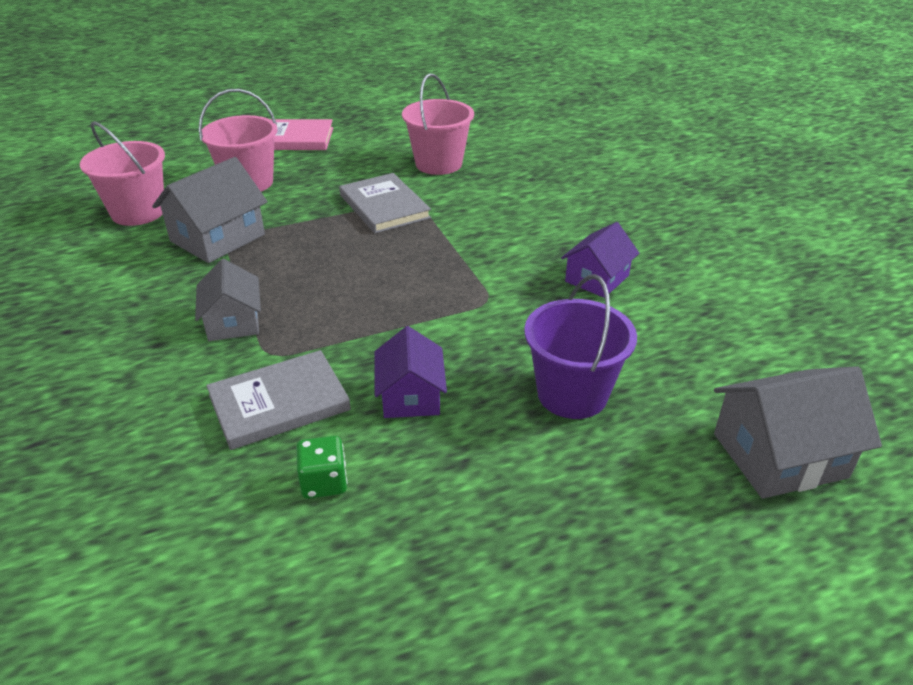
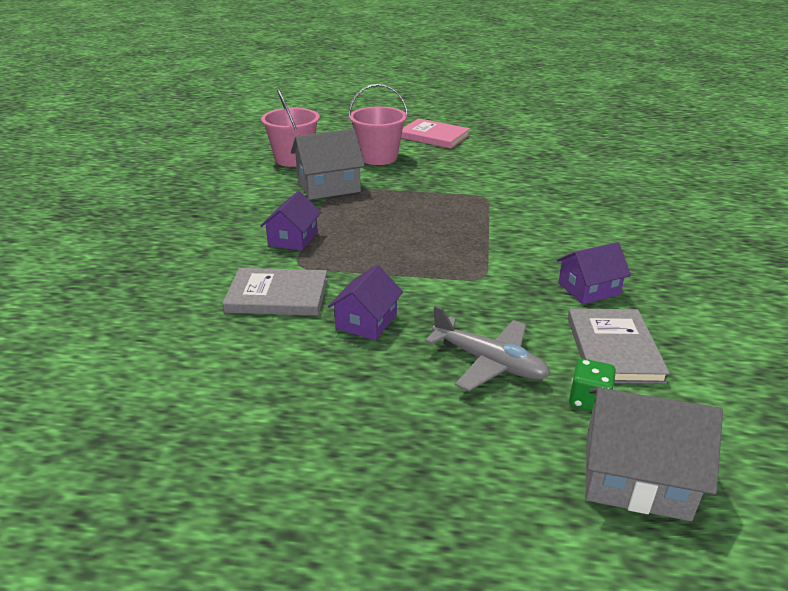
camera: 30 degrees right, 5 degrees down
grey house [195,259,261,341] -> purple house [260,191,321,251]
green dice [296,435,347,499] -> green dice moved to [569,358,616,411]
grey book [339,173,431,234] -> grey book moved to [568,308,670,384]
pink bucket [402,73,474,175] -> none
purple bucket [524,274,637,419] -> grey plane [425,306,551,391]

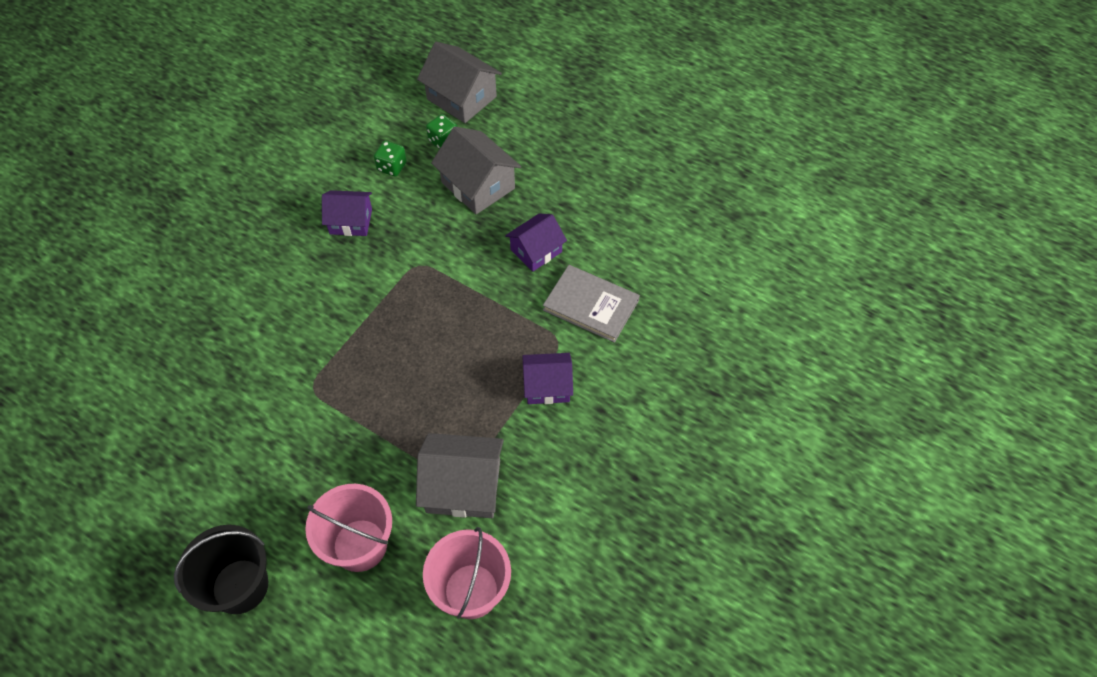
camera: 155 degrees left, 25 degrees up
purple house [260,191,321,251] -> purple house turned 45 degrees clockwise [522,353,573,404]
pink book [401,118,470,149] -> black bucket [174,525,268,614]
grey plane [425,306,551,391] -> grey house [431,126,521,214]
grey book [568,308,670,384] -> green dice [374,141,407,177]

